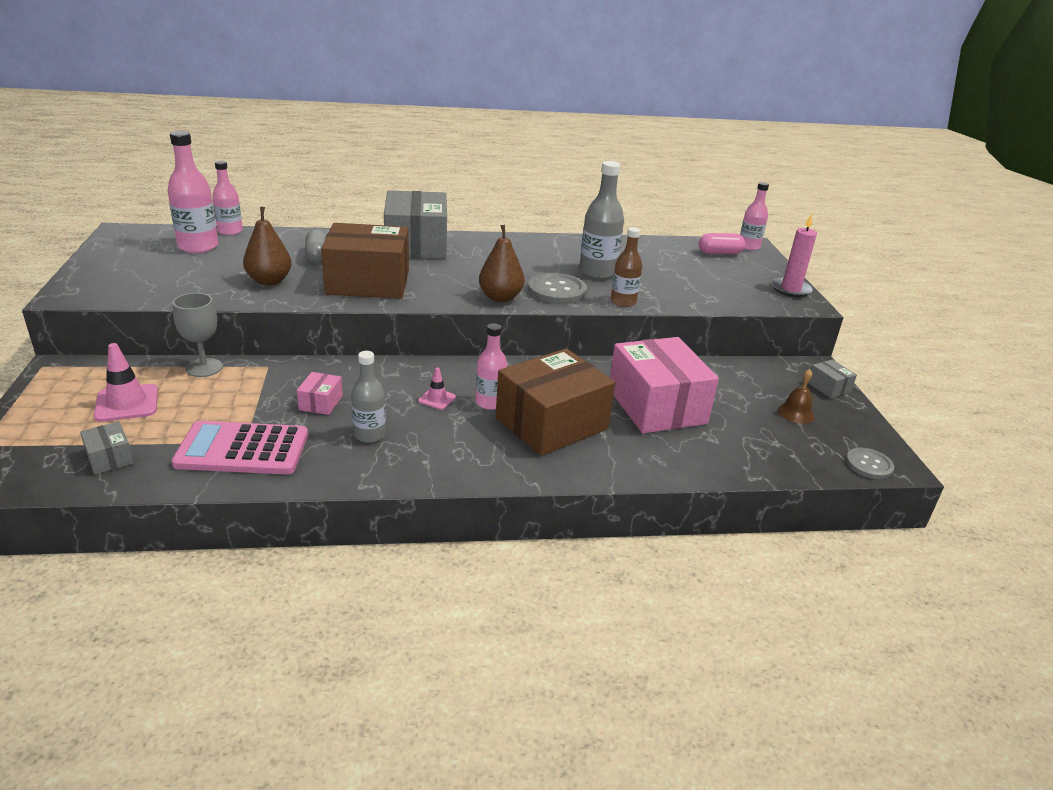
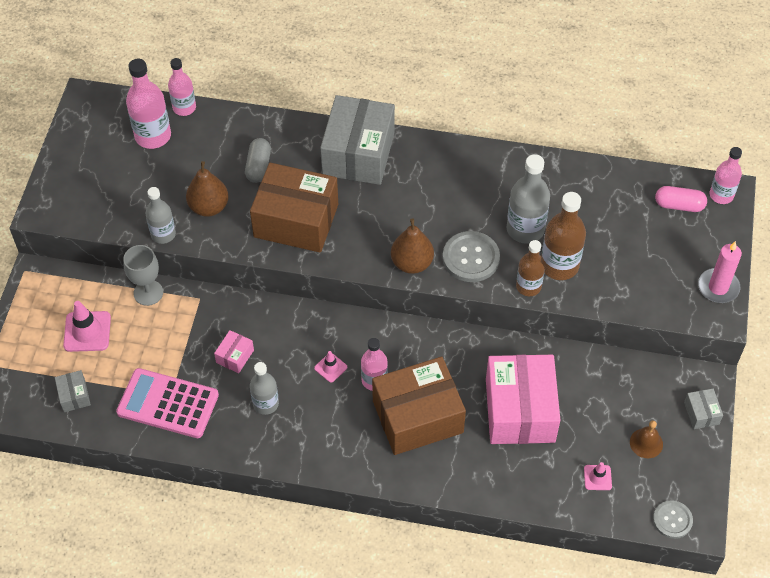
camera: 20 degrees right, 25 degrees up
none -> grey bottle [145,187,176,244]
none -> brown bottle [541,192,586,280]
none -> pink traffic cone [584,462,612,490]

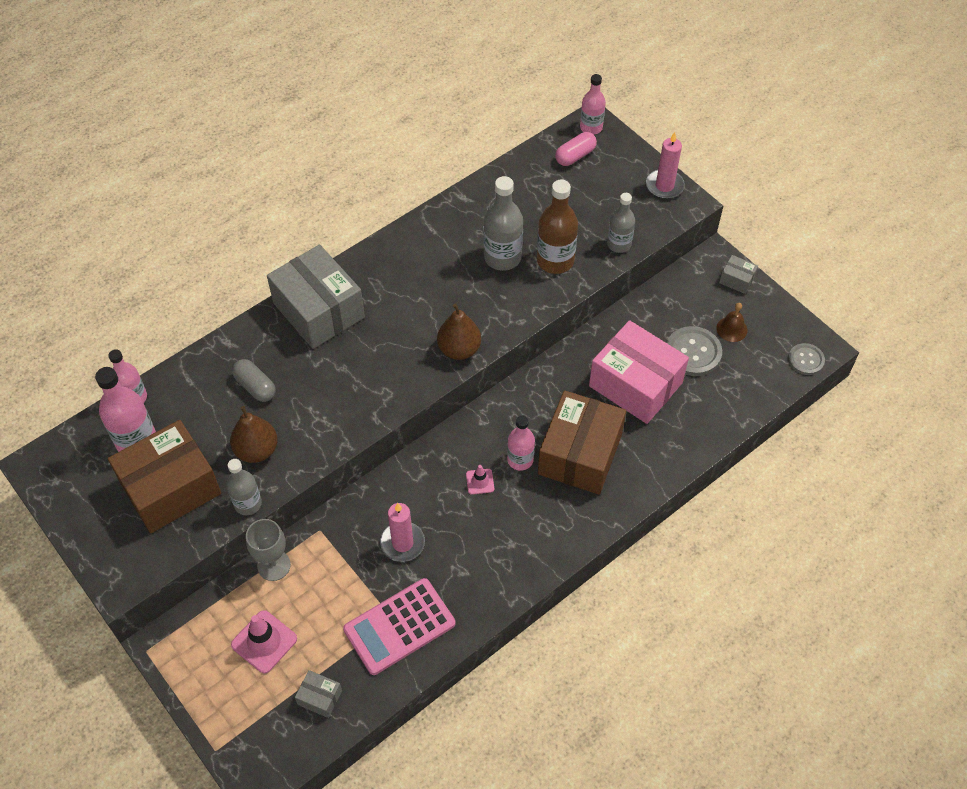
camera: 50 degrees left, 0 degrees up
pink box [214,330,254,373] -> pink candle [380,503,425,562]
brown box [250,163,338,253] -> brown box moved to [108,420,221,533]
grey bottle [250,362,279,415] -> grey bottle moved to [607,193,635,253]
grey button [443,231,500,282] -> grey button moved to [667,326,722,376]
brown bottle [516,240,545,296] -> none
pink traffic cone [584,462,612,490] -> none

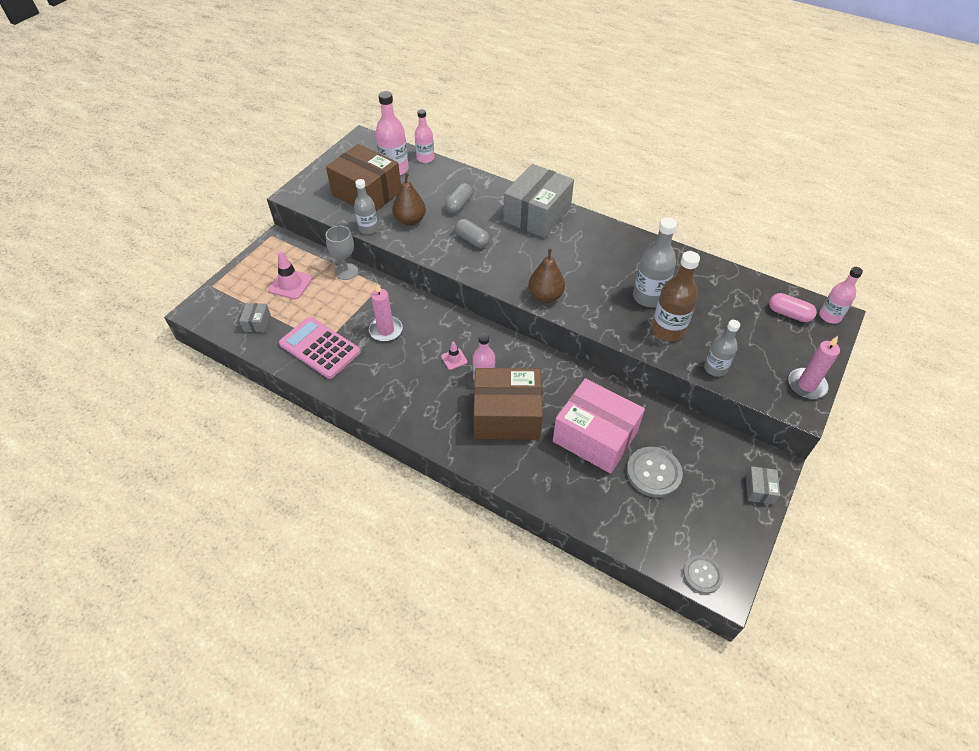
camera: 70 degrees right, 5 degrees down
pink box [589,320,689,424] -> pink box turned 75 degrees counterclockwise [553,378,645,474]
brown bell [716,303,747,342] -> none
none -> grey capsule [455,219,490,248]

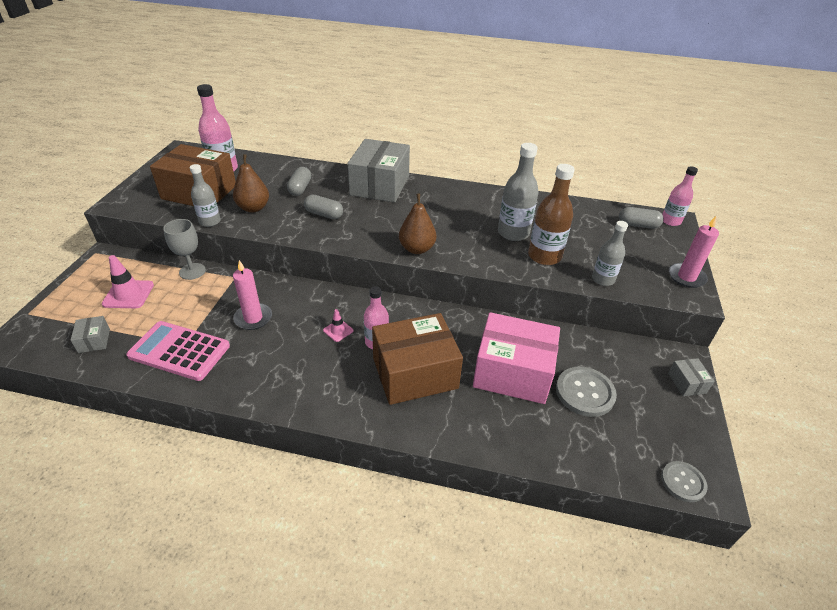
camera: 20 degrees left, 10 degrees down
pink bottle [414,109,434,163] -> none
pink capsule [769,293,817,322] -> grey capsule [619,207,664,229]

